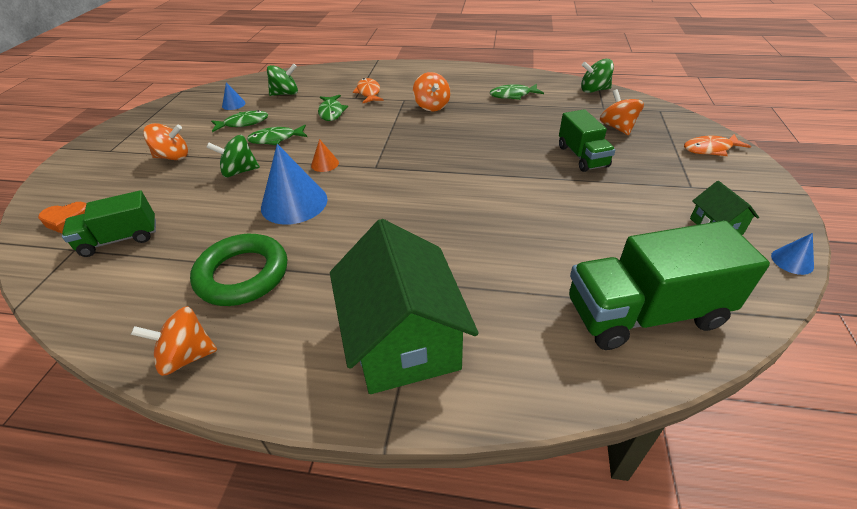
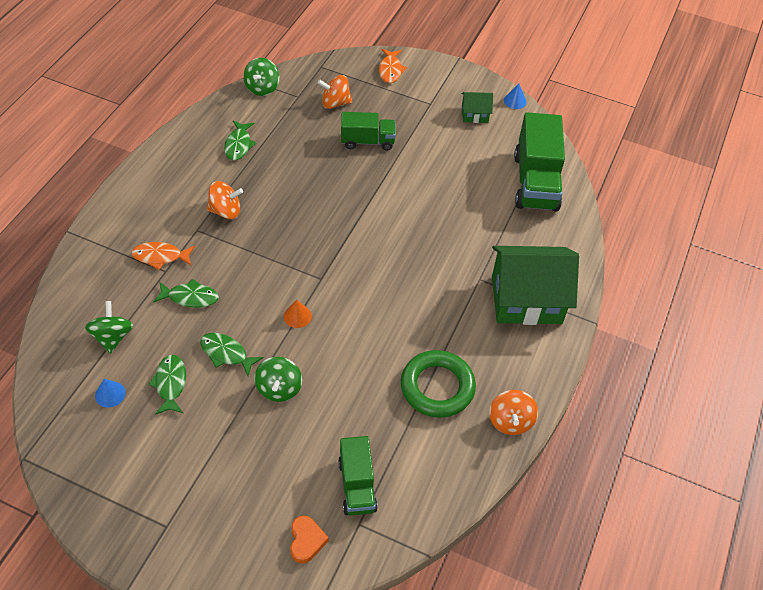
camera: 80 degrees left, 10 degrees up
orange spinning top [143,123,188,160] -> none
green fish [247,125,307,145] -> green fish turned 120 degrees clockwise [200,333,263,376]
blue cone [261,144,328,225] -> none

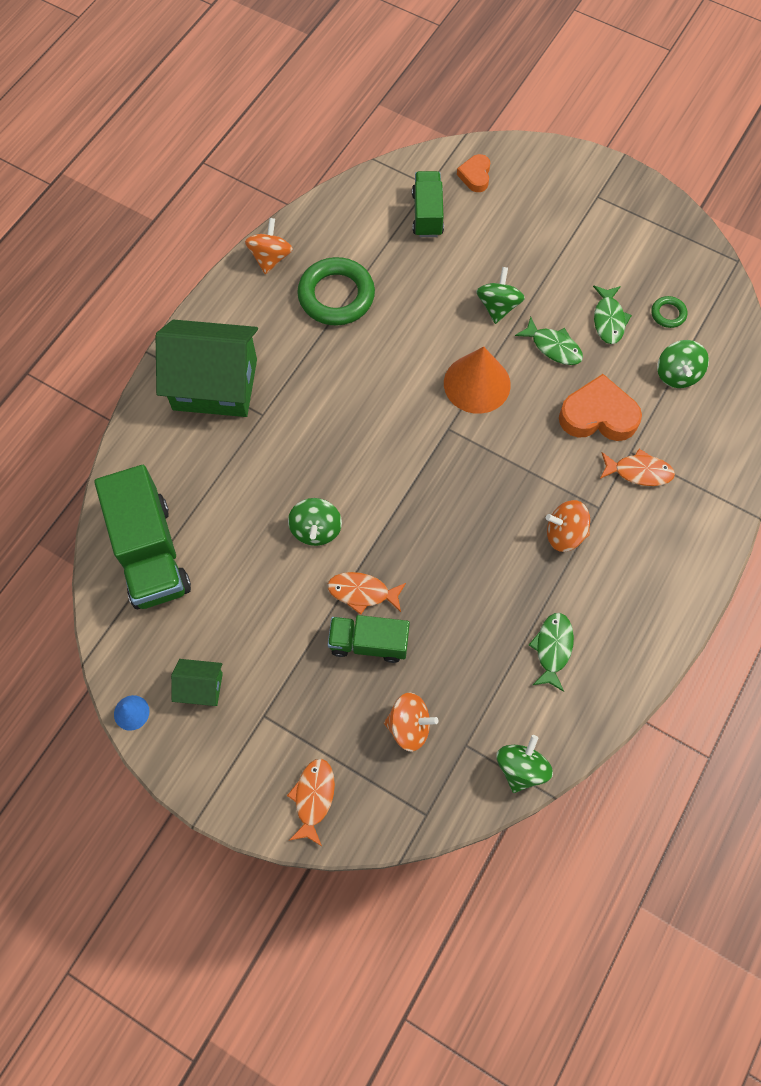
camera: 170 degrees left, 15 degrees up
blue cone [95,379,126,408] -> green ring [651,296,687,328]
green fish [153,279,219,308] -> orange heart [559,374,642,441]
orange cone [284,300,312,328] -> orange cone [444,346,511,414], size x2.15
green truck [514,112,565,212] -> green truck turned 150 degrees clockwise [94,465,191,609]
none -> green spinning top [288,498,342,546]
none -> orange fish [328,572,406,615]

